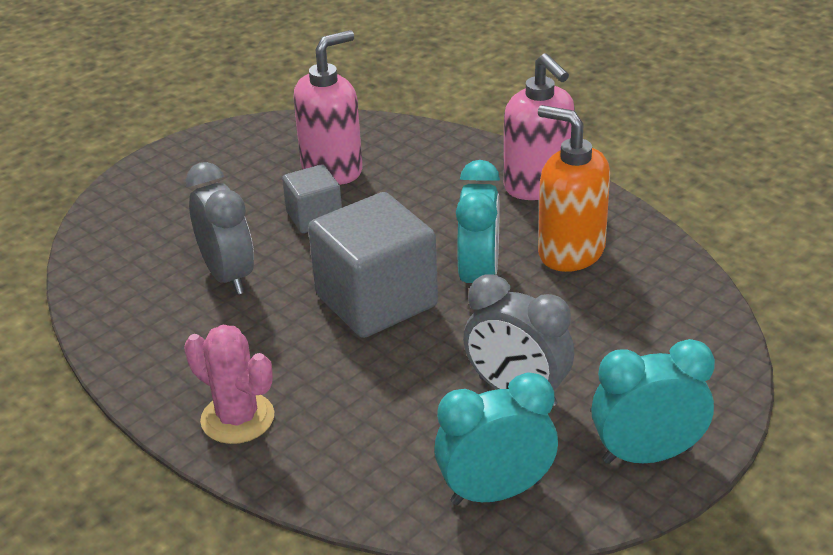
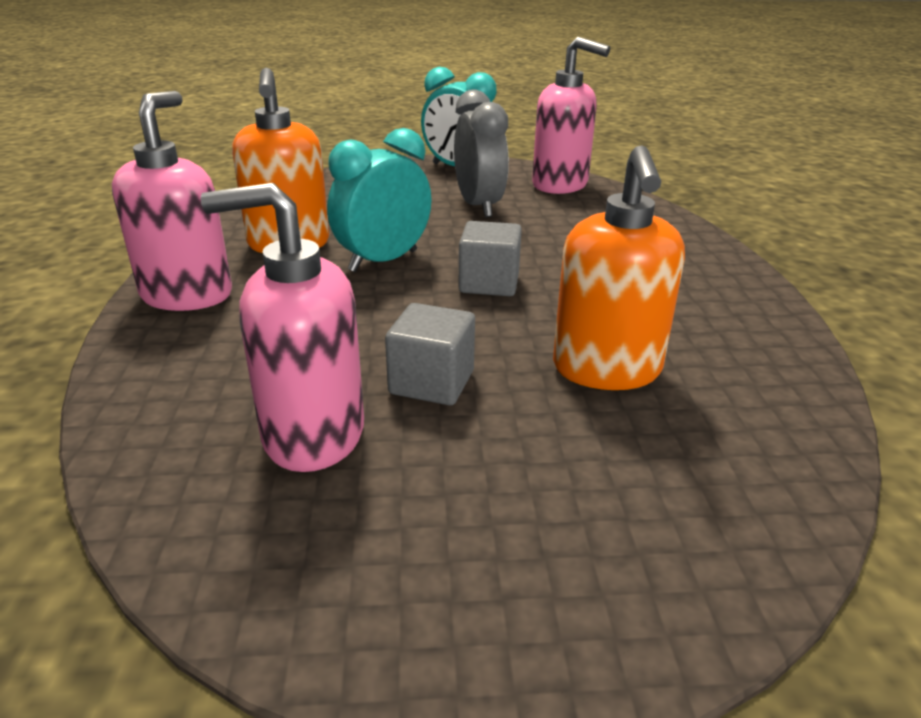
camera: 140 degrees left, 5 degrees down
pink cactus [184,325,274,444] -> none
grey clock [186,162,254,295] -> orange soap dispenser [553,145,685,390]
grey cube [308,192,438,338] -> grey cube [459,221,522,296], size x0.54
turquoise clock [434,372,558,505] -> pink soap dispenser [532,37,610,194]

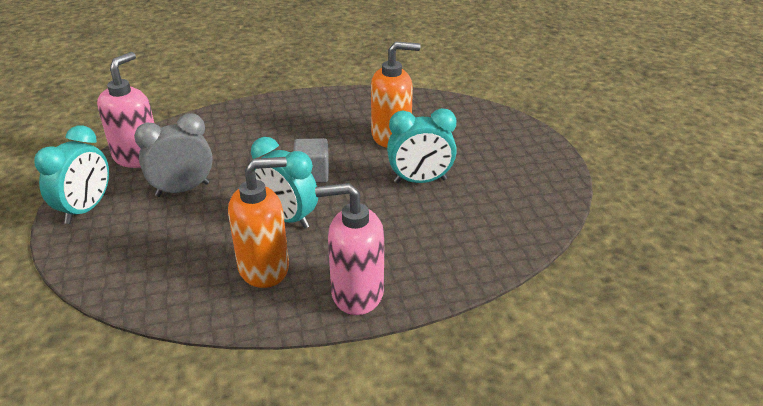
camera: 100 degrees left, 5 degrees up
pink soap dispenser [201,183,364,472] -> none
grey cube [385,303,475,405] -> turquoise clock [387,108,457,183]

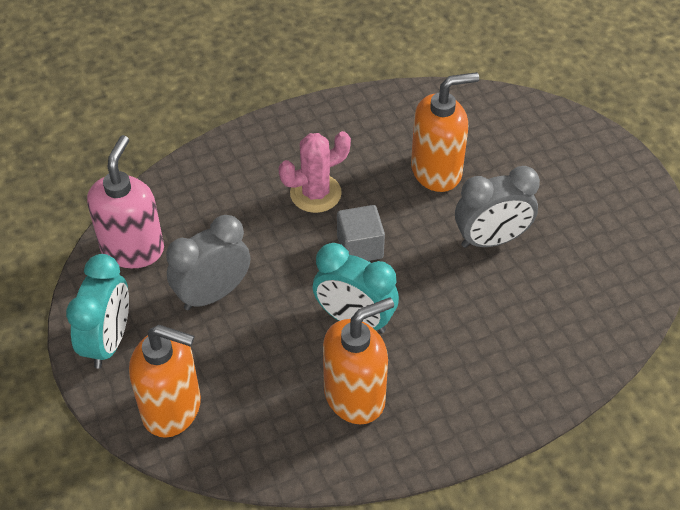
camera: 10 degrees left, 15 degrees up
pink soap dispenser [315,183,384,315] -> none
turquoise clock [387,108,457,183] -> grey clock [455,166,540,248]
none -> orange soap dispenser [129,325,201,438]
none -> pink cactus [279,131,351,213]

